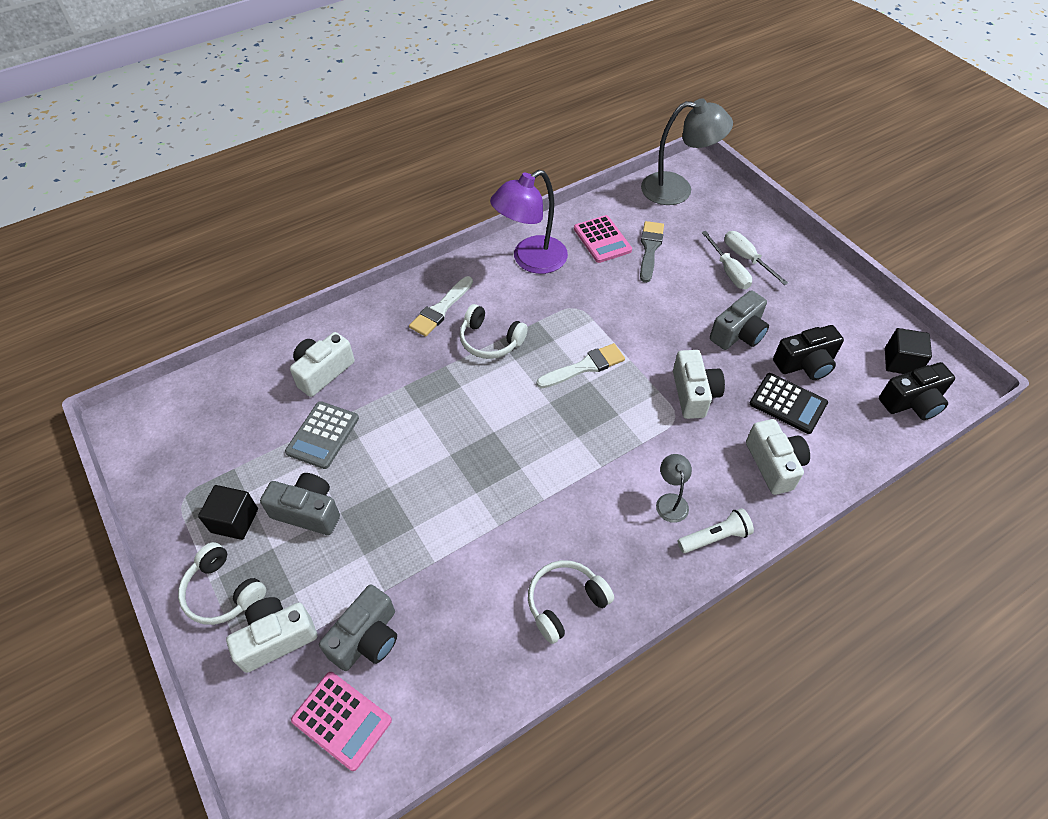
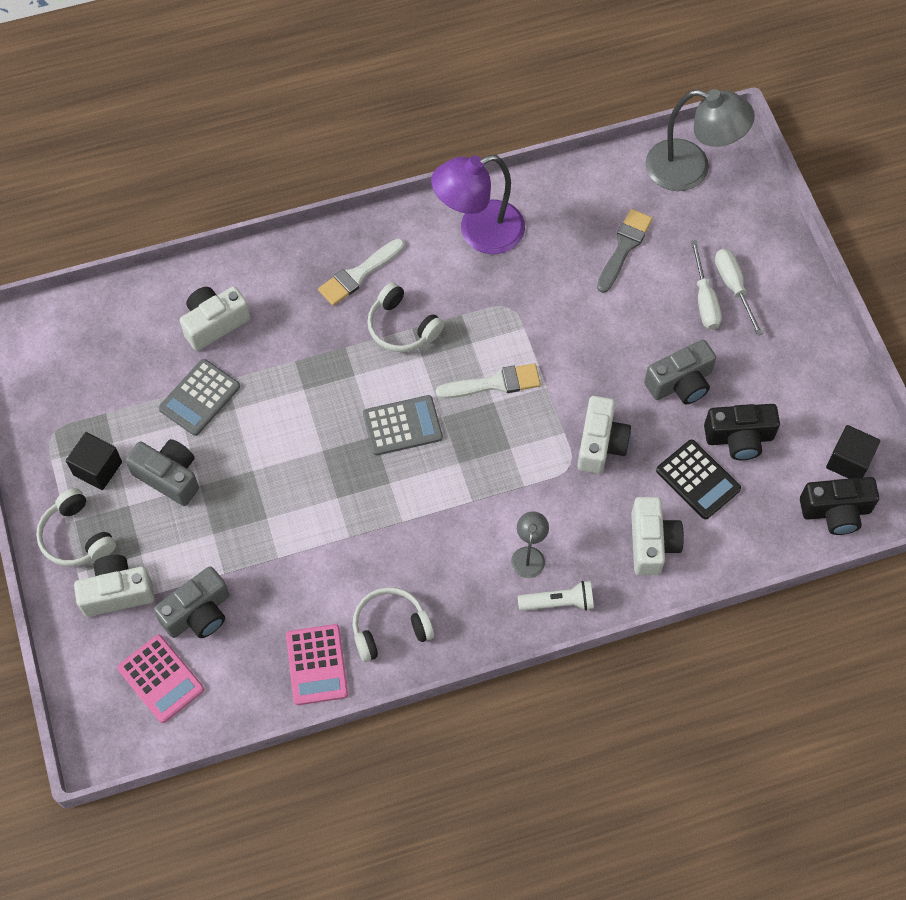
camera: 15 degrees right, 10 degrees up
pink calculator [574,215,632,263] -> pink calculator moved to [286,624,348,705]
none -> grey calculator [363,395,443,456]

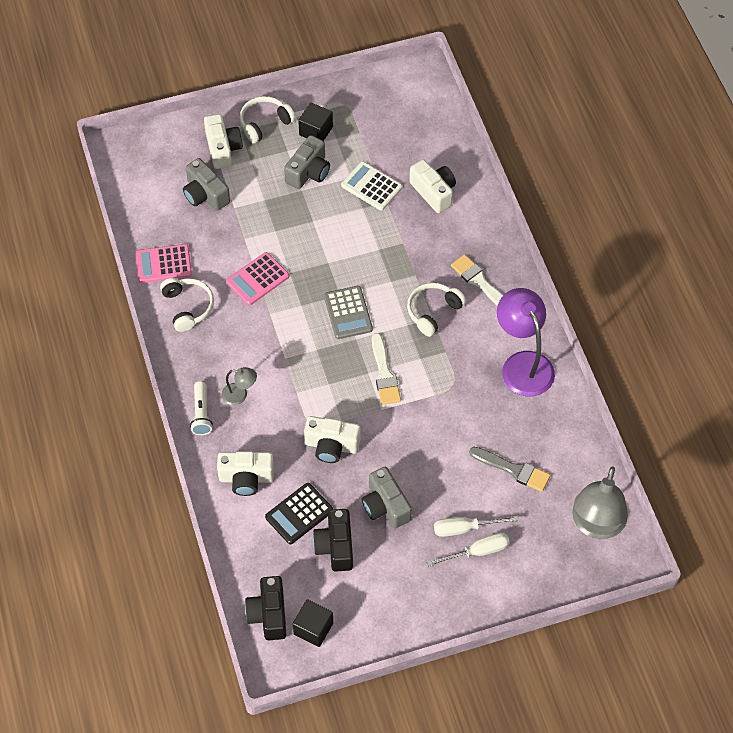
camera: 90 degrees right, 5 degrees down
pink calculator [117,635,204,723] -> pink calculator moved to [226,252,289,306]
grey calculator [159,359,240,436] -> white calculator [341,161,402,211]

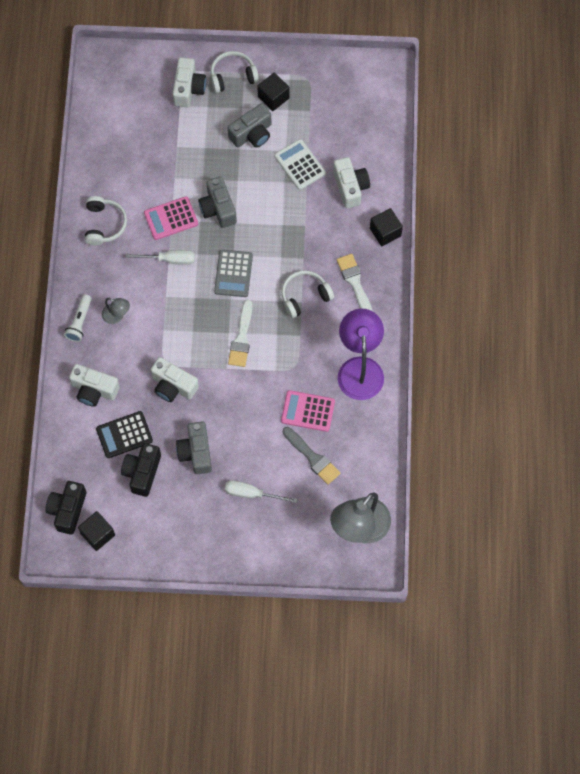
camera: 20 degrees right, 10 degrees up
pink calculator [136,244,192,283] -> pink calculator moved to [281,390,335,432]
grey camera [183,158,230,211] -> grey camera moved to [198,176,237,228]
white screwdriver [427,533,510,567] -> white screwdriver moved to [125,250,195,265]
none -> black cube [370,208,403,246]

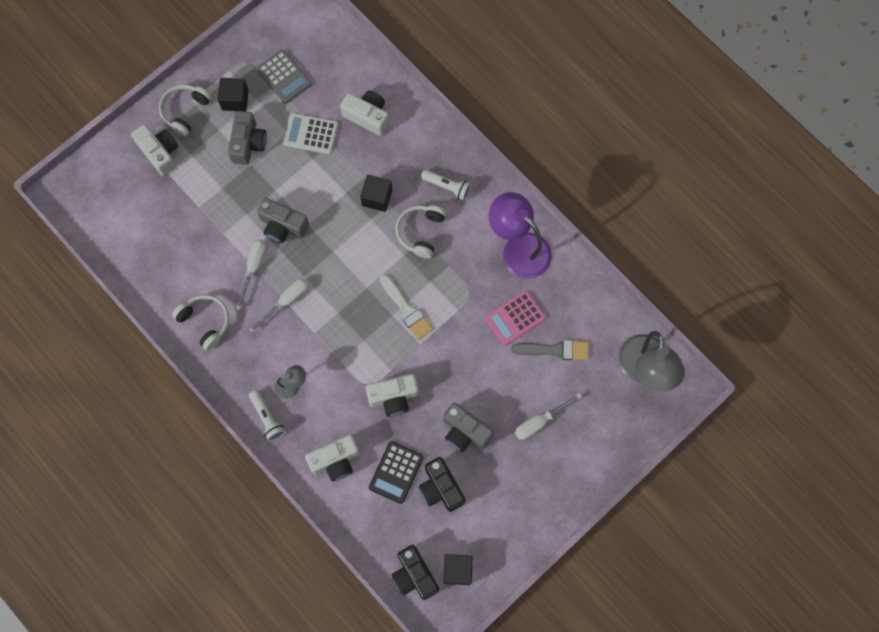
camera: 45 degrees left, 5 degrees up
pink calculator [144,196,198,240] -> white screwdriver [235,239,267,310]
grey calculator [214,250,253,297] -> grey calculator moved to [257,50,312,104]
white brush [337,254,373,311] -> white flashlight [421,169,471,201]
black cube [370,208,403,246] -> black cube moved to [360,175,393,212]

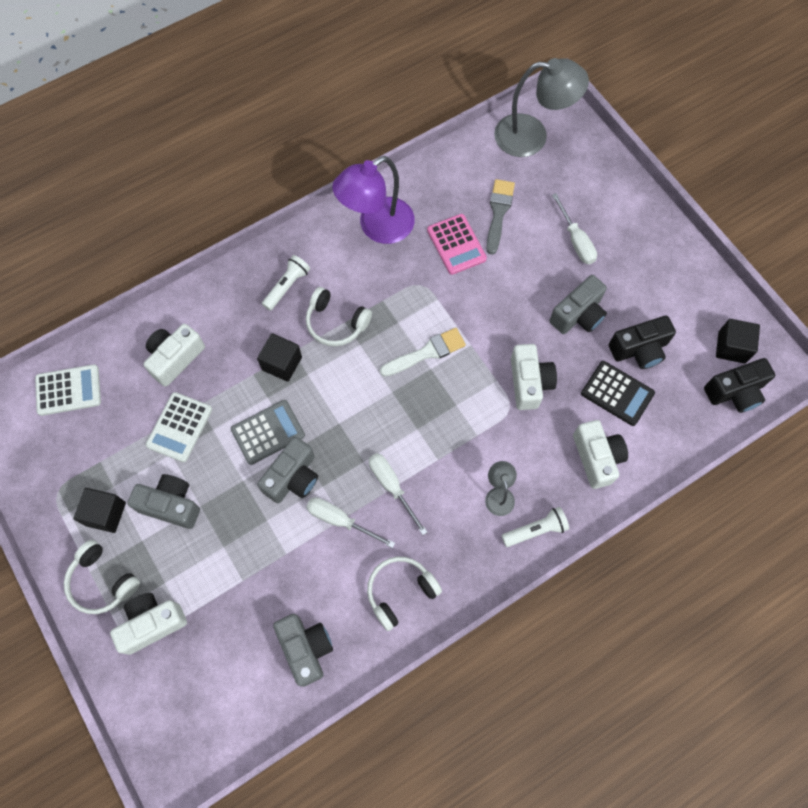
camera: 80 degrees left, 5 degrees down
grey calculator [257,50,312,104] -> grey calculator moved to [231,400,305,465]
none -> white calculator [35,364,101,416]
none -> grey camera [273,614,333,687]

